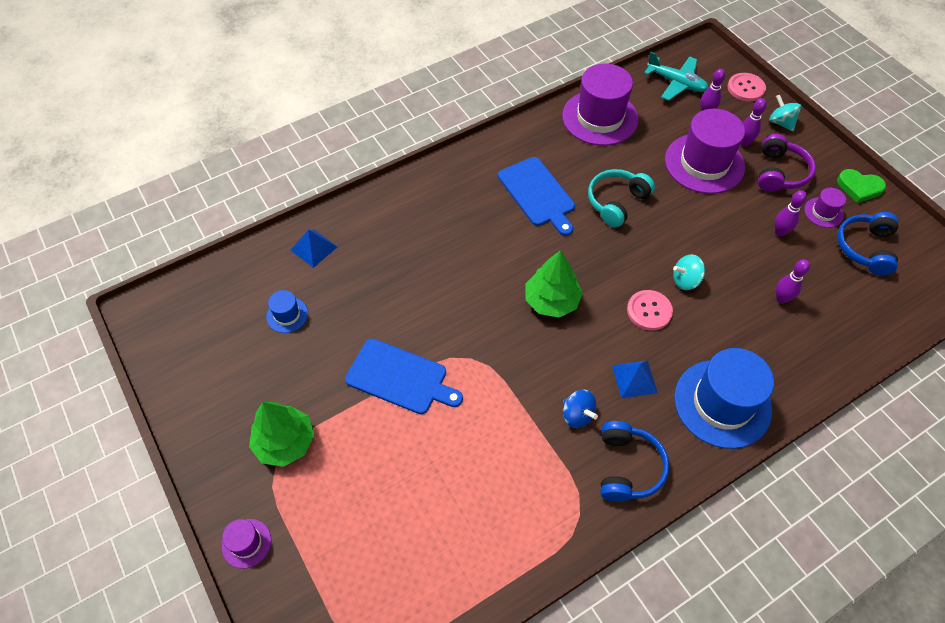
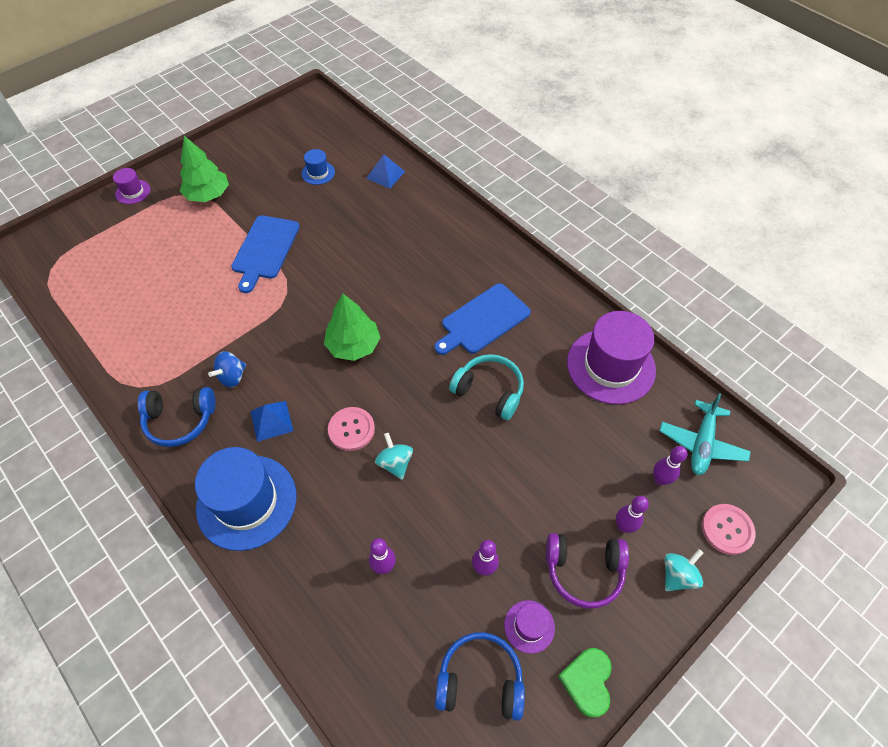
camera: 80 degrees right, 0 degrees up
purple hat [665,109,745,194] -> none

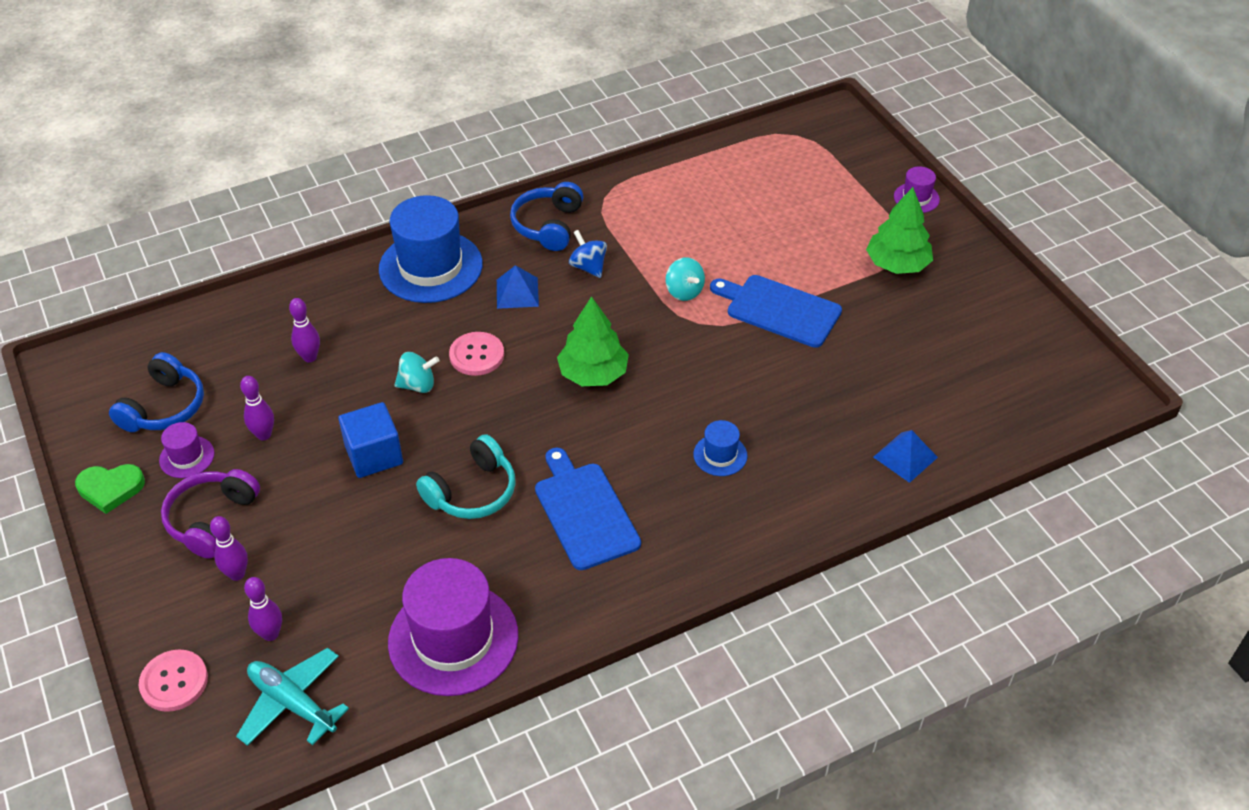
camera: 105 degrees right, 10 degrees down
blue hat [301,149,335,185] -> blue hat moved to [693,420,748,476]
green heart [558,648,612,718] -> green heart turned 150 degrees clockwise [75,464,145,514]
turquoise spinning top [665,549,703,591] -> turquoise spinning top moved to [665,257,705,301]
none -> blue cube [338,402,403,478]

